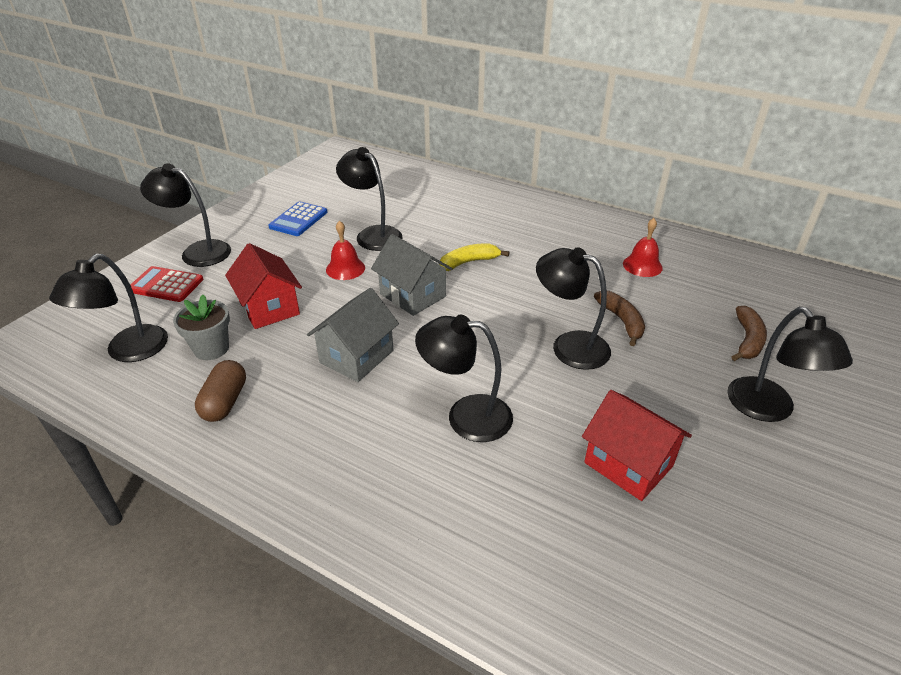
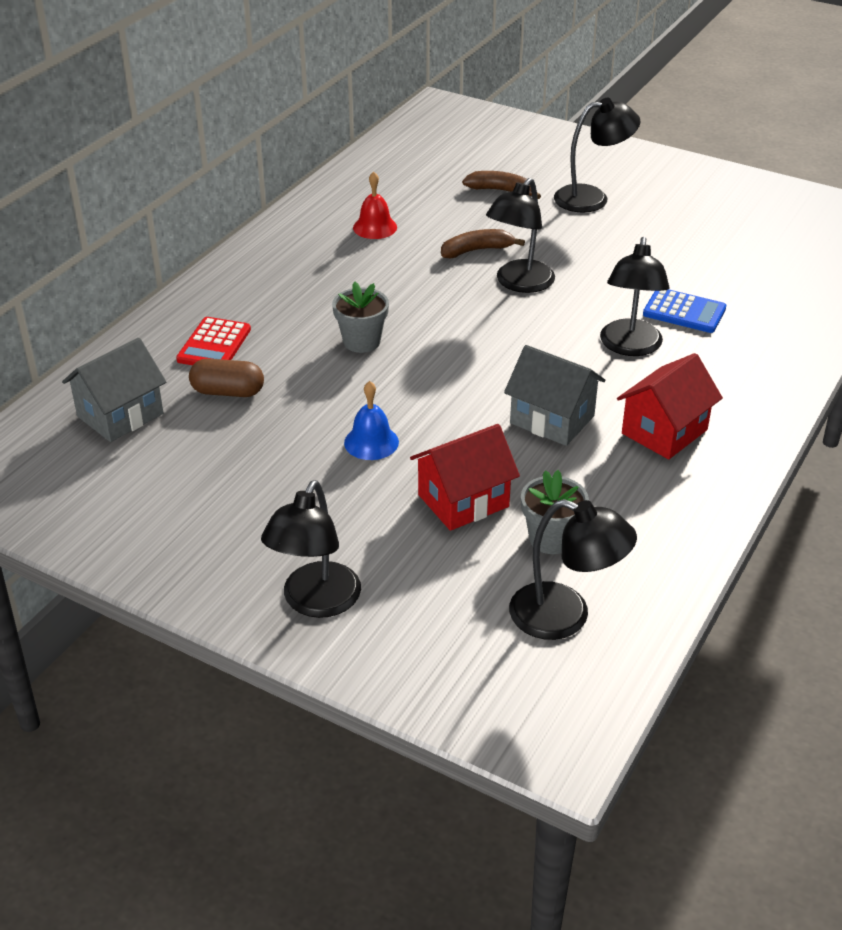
camera: 90 degrees left, 0 degrees up
red calculator [130,266,203,302] -> red calculator moved to [176,317,251,365]
brown capsule [195,360,246,422] -> brown capsule moved to [189,359,264,397]
blue calculator [268,201,328,236] -> blue calculator moved to [643,290,726,333]
red bell [326,221,365,280] -> blue bell [344,381,399,460]
black lamp [336,147,402,251] -> none
grey house [371,234,453,316] -> grey house moved to [62,338,166,442]
yellow banana [439,243,509,271] -> grey flower pot [332,282,389,353]
red house [582,390,692,501] -> red house moved to [617,353,723,459]

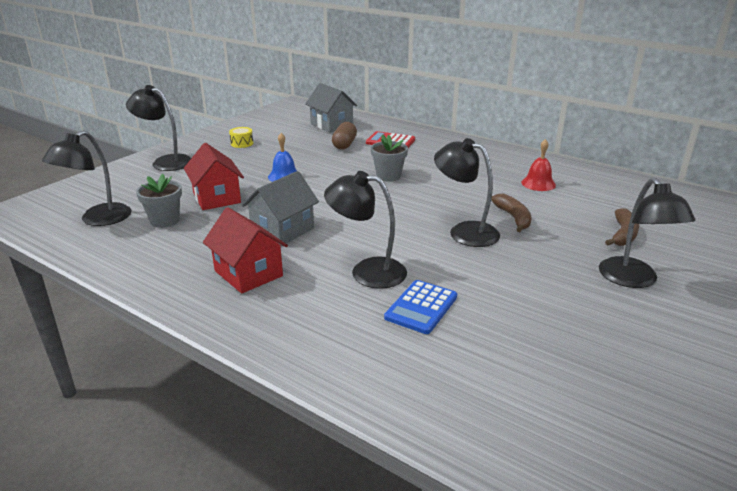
camera: 95 degrees right, 10 degrees down
none -> yellow drum [229,127,253,148]

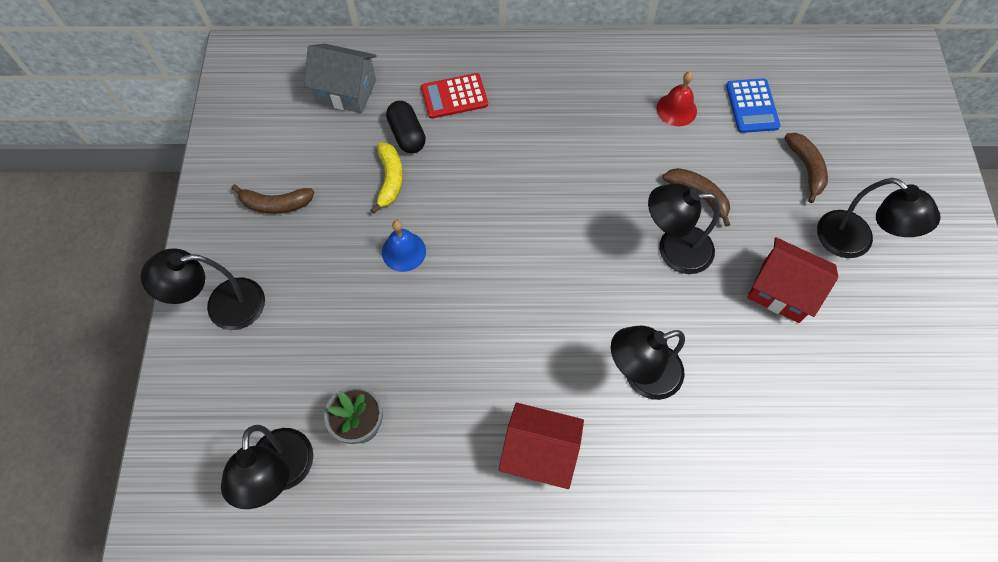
camera: 35 degrees left, 35 degrees up
red house [184,143,244,210] -> red house moved to [747,237,838,323]
yellow drum [229,127,253,148] -> brown banana [232,184,314,214]
grey house [242,171,319,246] -> none
brown capsule [332,122,357,150] -> black capsule [386,101,426,153]
grey flower pot [371,134,408,182] -> none
blue calculator [384,280,457,334] -> blue calculator moved to [726,78,781,133]
none -> yellow banana [371,142,403,213]

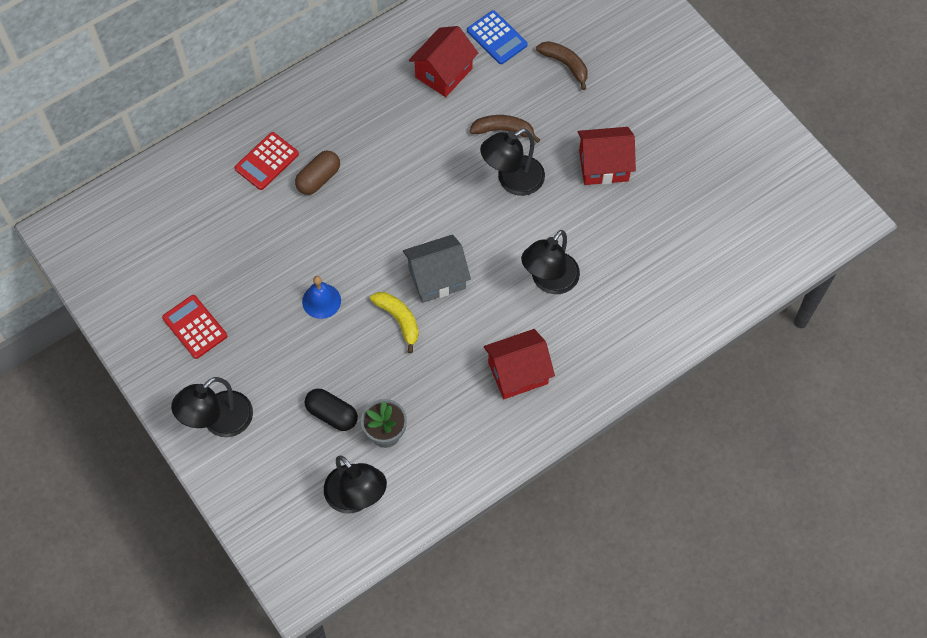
camera: 35 degrees left, 0 degrees up
brown banana [232,184,314,214] -> red calculator [162,295,227,359]
grey house [304,44,377,113] -> grey house moved to [403,234,471,303]
yellow banana [371,142,403,213] -> yellow banana moved to [370,292,419,353]
black capsule [386,101,426,153] -> black capsule moved to [305,389,358,431]
red bell [656,72,697,126] -> red house [409,26,478,97]
black lamp [817,178,941,258] -> none
none -> brown capsule [295,151,340,195]

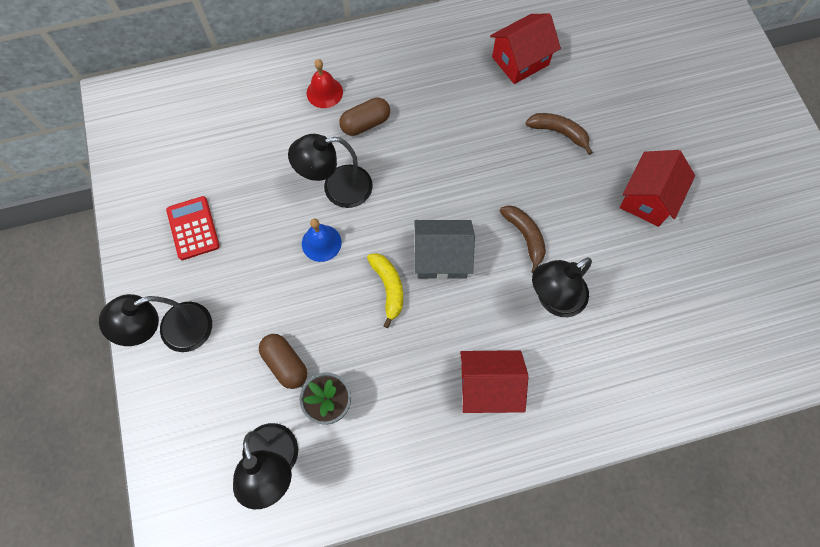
camera: 20 degrees right, 5 degrees up
red calculator [234,132,299,190] -> red bell [307,59,343,108]
black capsule [305,389,358,431] -> brown capsule [259,334,307,389]
blue calculator [467,10,528,64] -> none
black lamp [480,128,545,196] -> black lamp moved to [288,134,373,208]
brown banana [536,41,588,90] -> brown banana moved to [499,205,546,273]
red house [578,127,636,185] -> red house turned 75 degrees counterclockwise [620,150,695,227]

